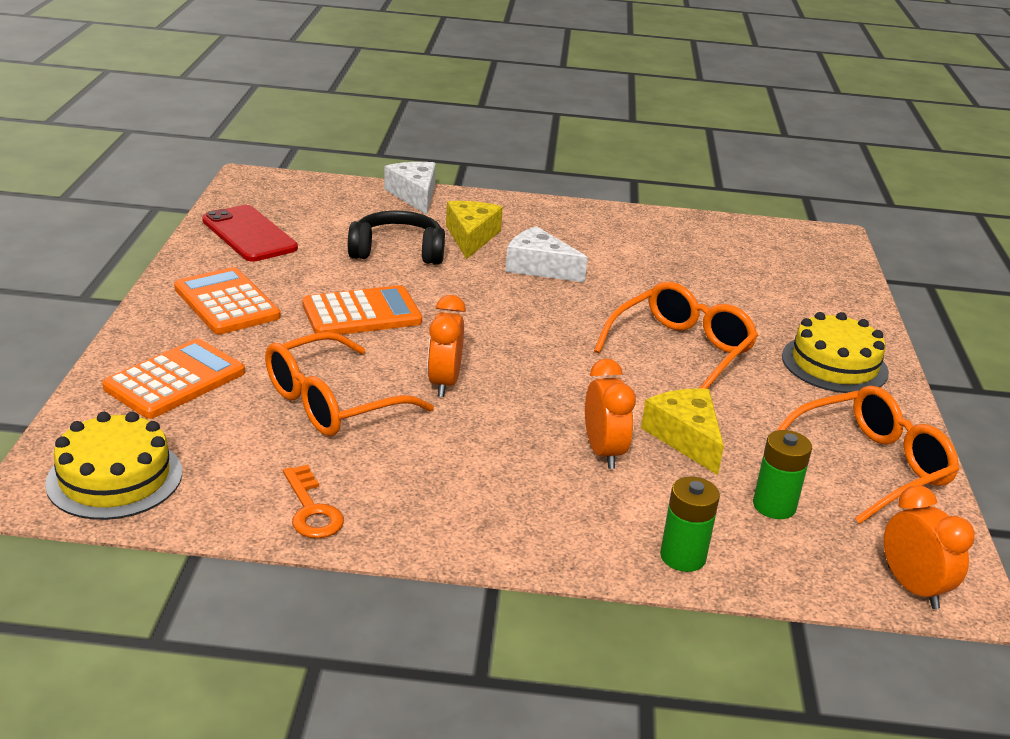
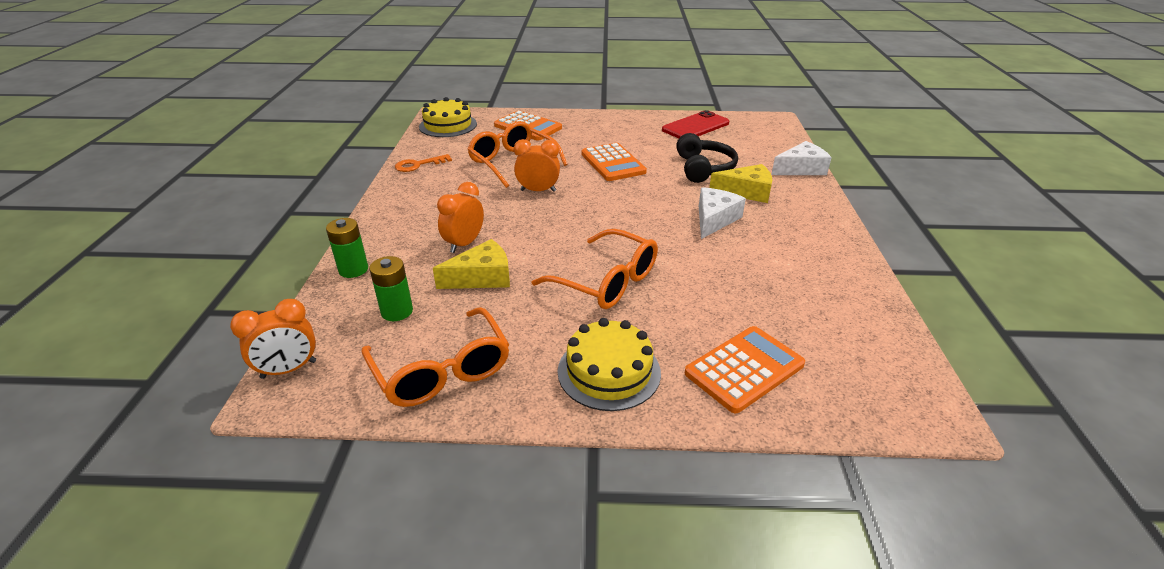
camera: 90 degrees right, 5 degrees up
orange calculator [174,267,281,334] -> orange calculator moved to [685,326,805,413]
orange clock [585,359,636,469] -> orange clock turned 135 degrees clockwise [437,182,484,253]

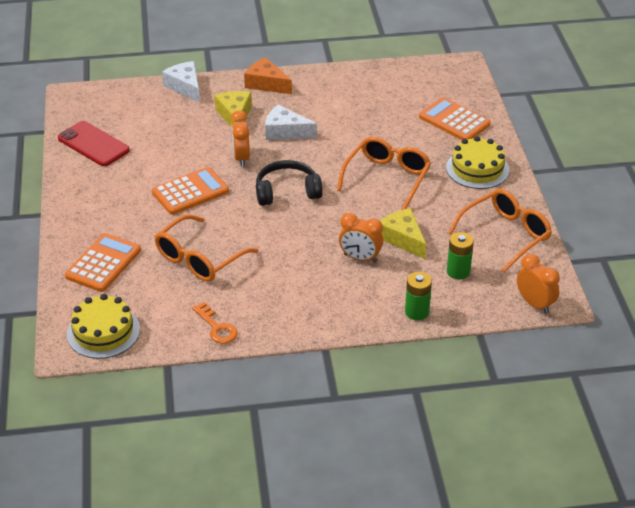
camera: 100 degrees left, 5 degrees up
orange clock [514,139,560,192] -> orange clock moved to [231,110,250,167]
black headphones [676,133,738,183] -> black headphones moved to [256,160,323,206]
none -> orange cheese [244,57,292,94]

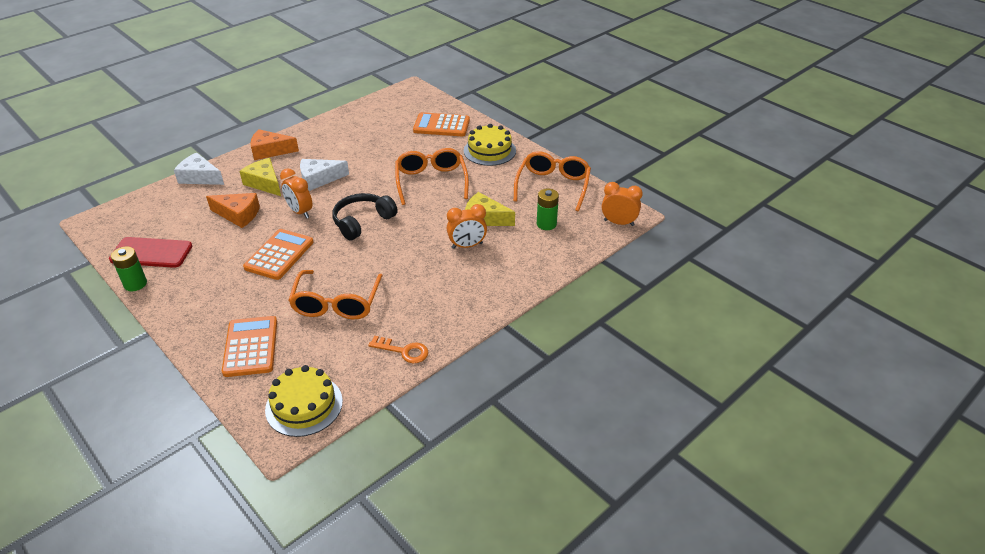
camera: 35 degrees left, 0 degrees up
green battery [405,272,432,320] -> green battery moved to [111,246,147,291]
none -> orange cheese [206,193,260,228]

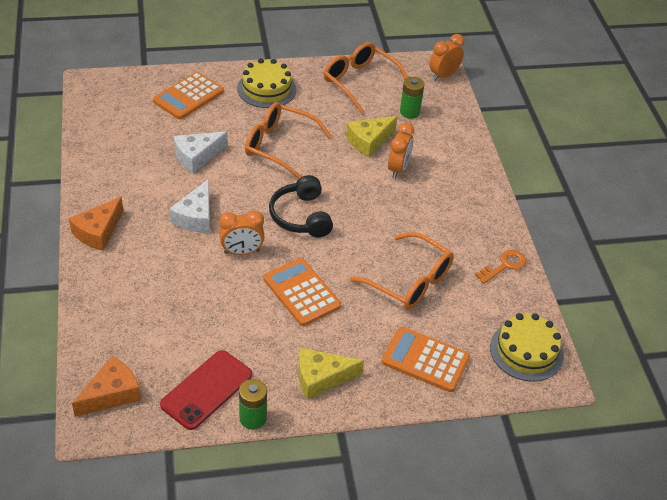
camera: 60 degrees left, 5 degrees up
white cheese [174,153,224,185] -> white cheese moved to [174,131,228,173]
orange cheese [206,193,260,228] -> orange cheese moved to [72,356,141,417]
yellow cheese [239,158,281,196] -> yellow cheese moved to [299,348,364,400]

